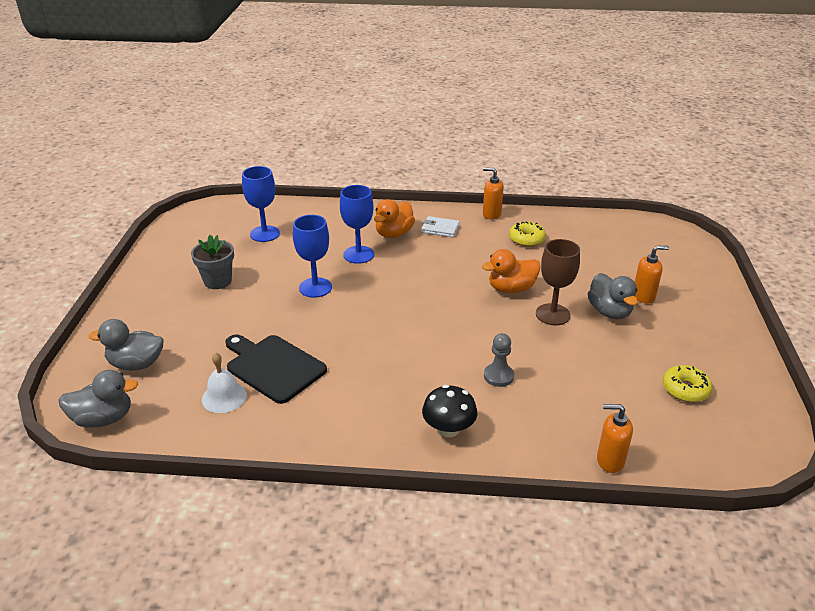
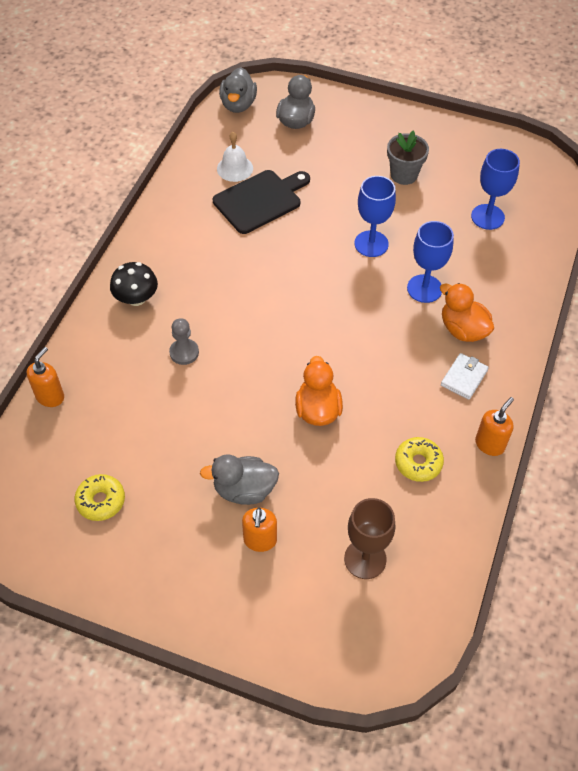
camera: 105 degrees right, 20 degrees up
brown goblet [536,239,580,325] -> brown goblet moved to [344,498,395,579]

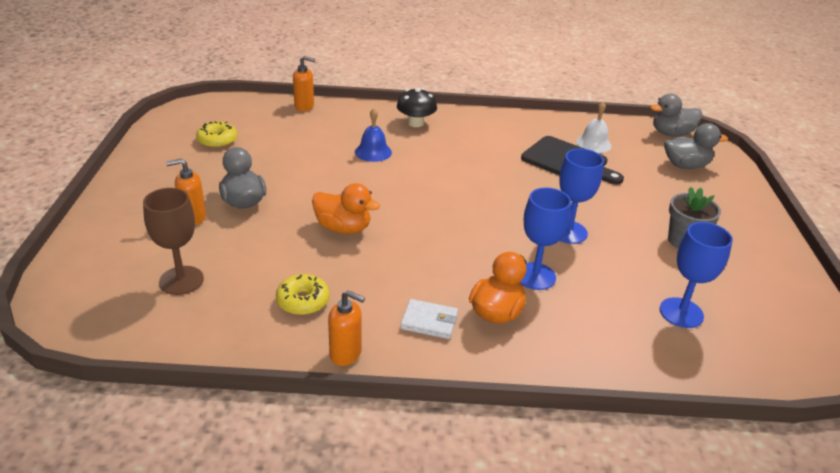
camera: 70 degrees right, 20 degrees down
grey pawn [169,318,199,365] -> blue bell [355,108,392,162]
orange duck [295,356,343,426] -> orange duck turned 45 degrees clockwise [312,183,380,234]

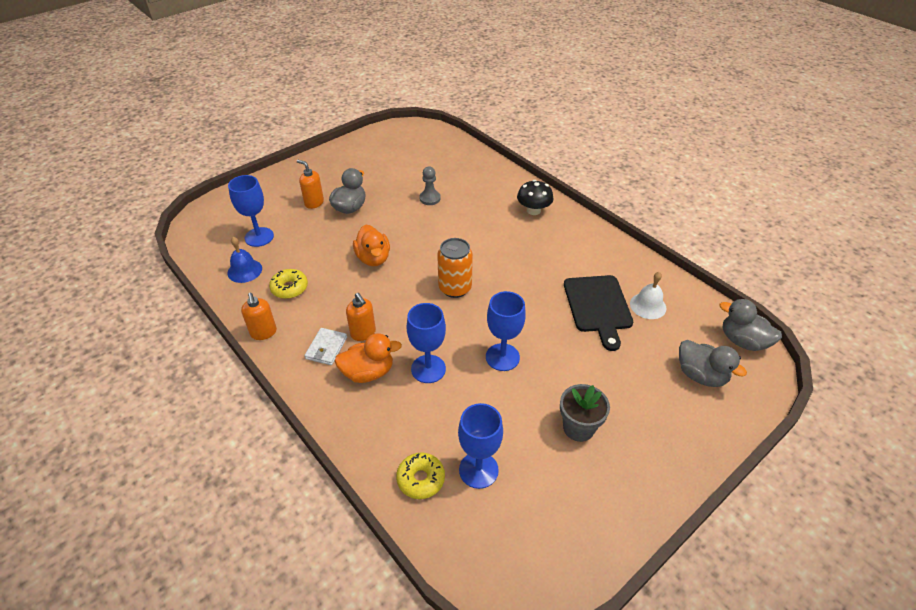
camera: 50 degrees right, 10 degrees up
brown goblet [143,188,204,295] -> blue goblet [228,175,274,247]
yellow donut [196,121,237,148] -> yellow donut moved to [396,452,445,499]
orange soap dispenser [293,56,315,111] -> orange soap dispenser moved to [346,293,376,341]
blue bell [355,108,392,162] -> blue bell moved to [227,237,262,283]
white wallet [400,299,458,339] -> white wallet turned 45 degrees clockwise [305,328,347,365]
none -> grey pawn [420,166,441,205]
none -> orange can [437,238,473,298]

